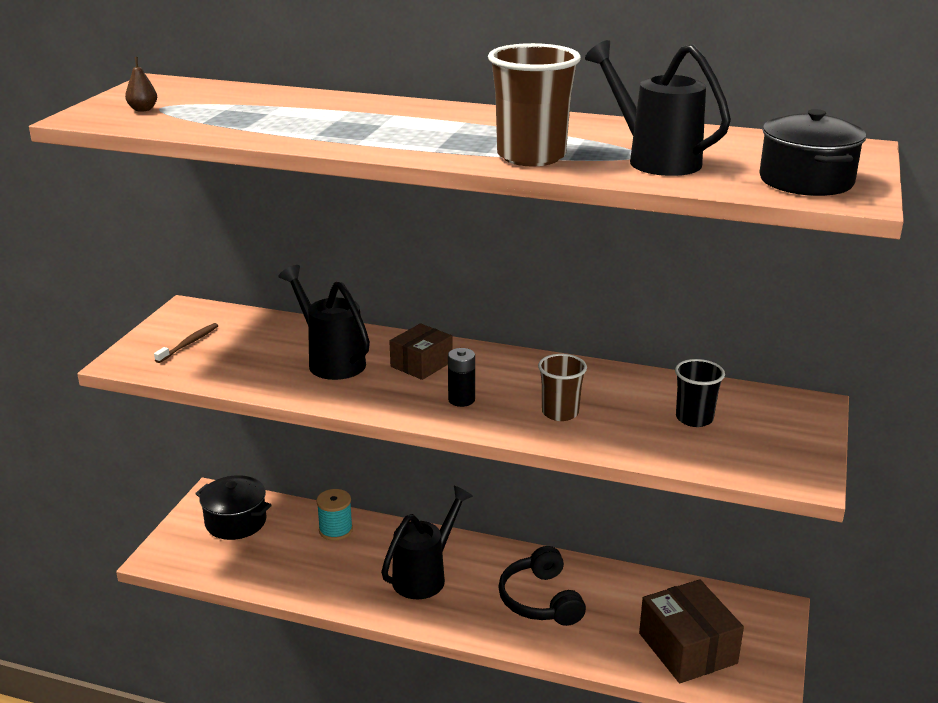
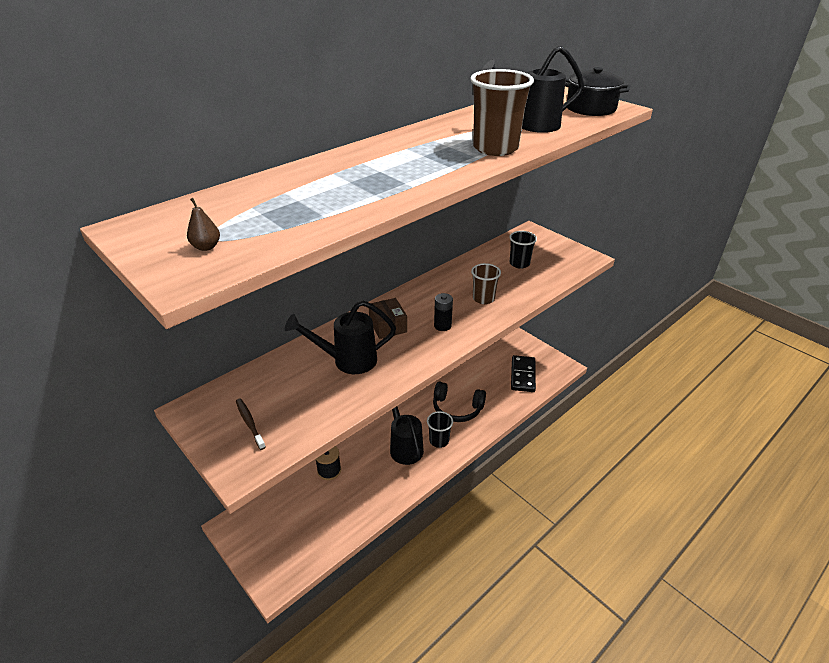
camera: 60 degrees left, 10 degrees up
black pot [195,475,272,540] -> none
turquoise spool [316,489,353,540] -> black spool [316,446,341,480]
brown box [639,579,744,683] -> black domino [511,355,536,392]
none -> black cup [427,411,453,448]

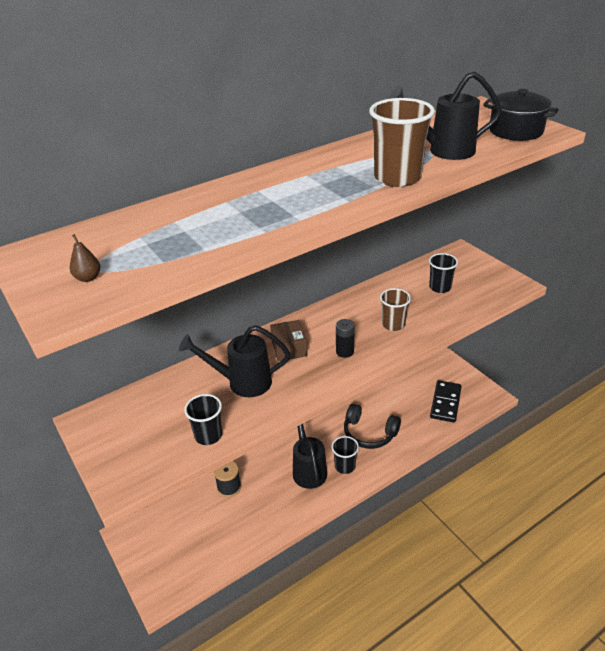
camera: 10 degrees right, 0 degrees up
brown toothbrush [236,399,266,450] -> none
none -> black cup [184,394,222,445]

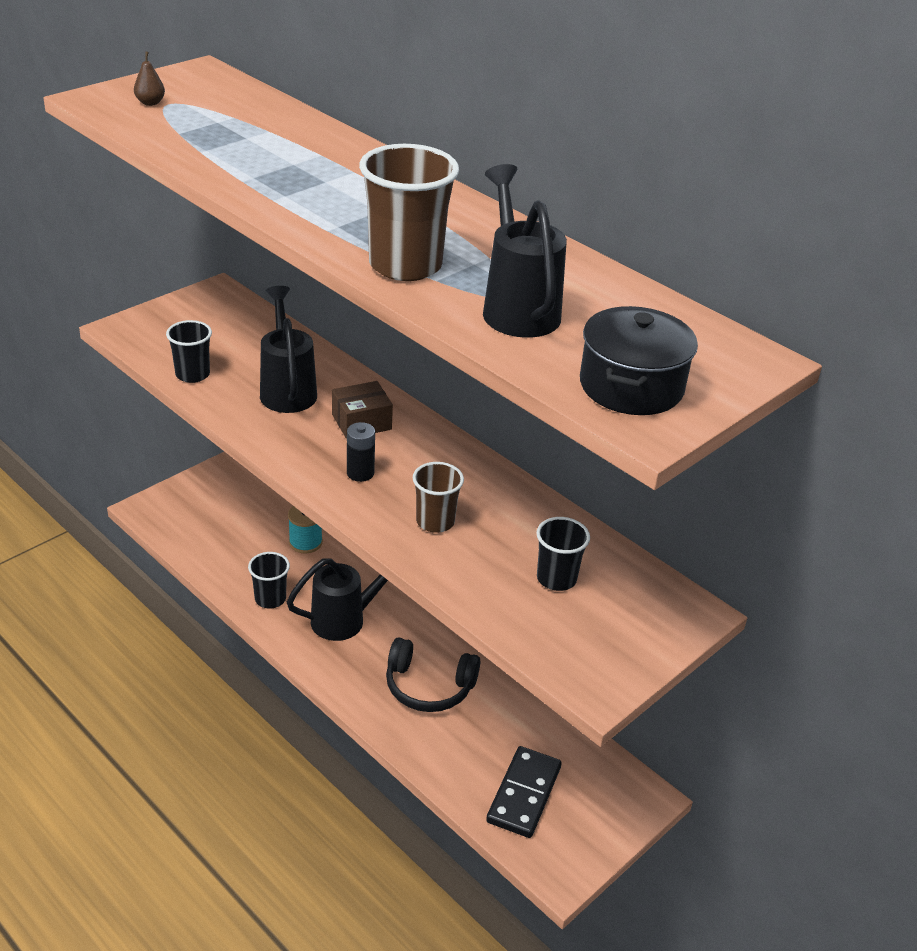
camera: 75 degrees right, 0 degrees up
black spool [214,461,241,497] -> turquoise spool [288,506,323,553]
black cup [331,436,359,474] -> black cup moved to [248,552,290,609]
black headphones [344,404,401,449] -> black headphones turned 90 degrees counterclockwise [386,637,480,712]
black domino [430,380,462,423] -> black domino turned 75 degrees counterclockwise [486,746,562,838]

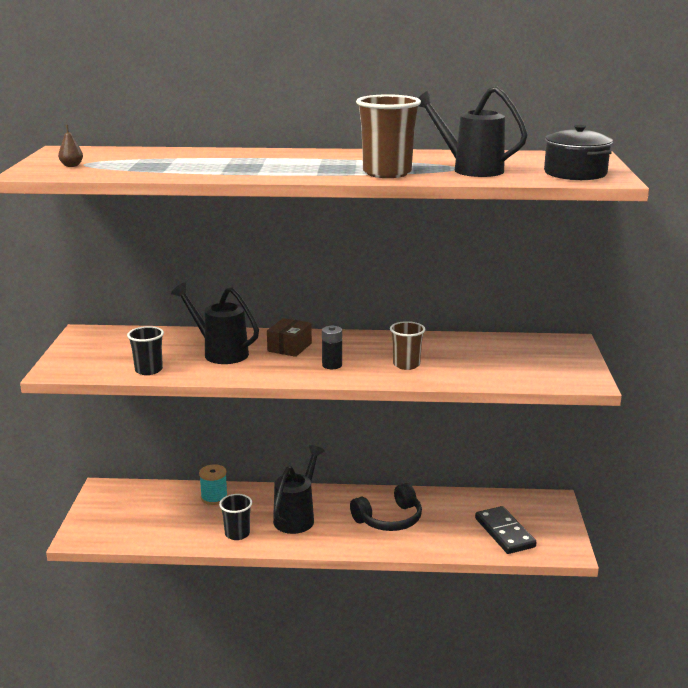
camera: 40 degrees left, 15 degrees down
black cup [537,517,590,591] -> none

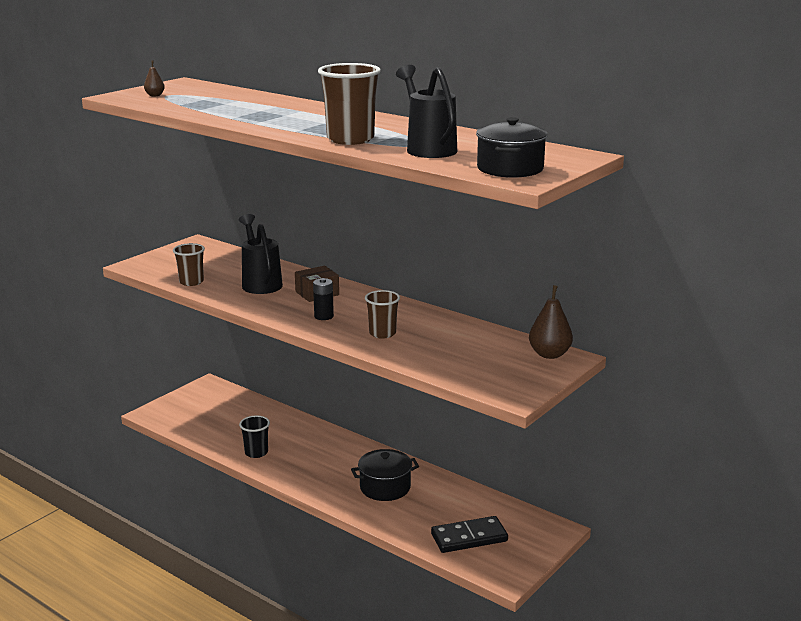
camera: 35 degrees right, 0 degrees up
black cup [127,326,164,375] -> brown cup [173,243,205,286]
turquoise spool [199,464,228,505] -> none
black watering can [273,445,325,534] -> none
black headphones [350,483,422,531] -> black pot [351,449,419,501]
black domino [475,506,537,554] -> black domino turned 60 degrees clockwise [431,516,508,553]
none -> brown pear [529,285,573,359]

